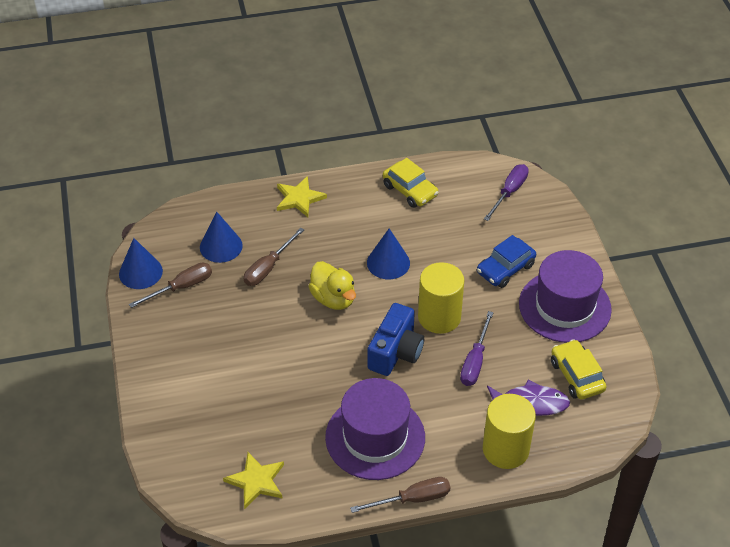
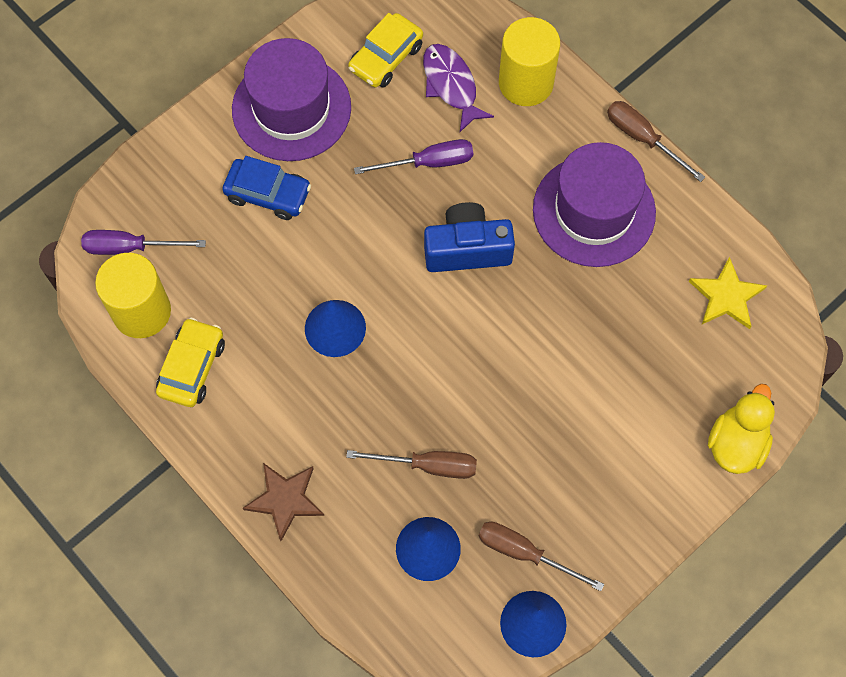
camera: 120 degrees left, 20 degrees up
yellow star [277,176,327,217] -> brown star [243,463,324,541]
yellow duck [308,261,356,310] -> yellow duck moved to [708,384,775,474]
yellow cylinder [418,262,464,334] -> yellow cylinder moved to [95,253,171,338]

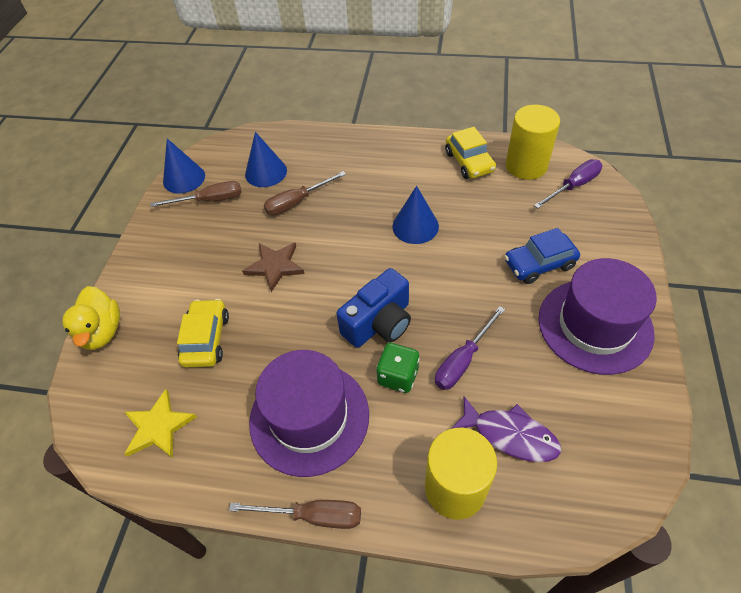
camera: 145 degrees right, 15 degrees down
brown star [243,463,324,541] -> brown star moved to [242,243,305,292]
yellow car [348,13,423,88] -> yellow car moved to [177,299,229,367]
none -> green dice [376,343,420,393]

